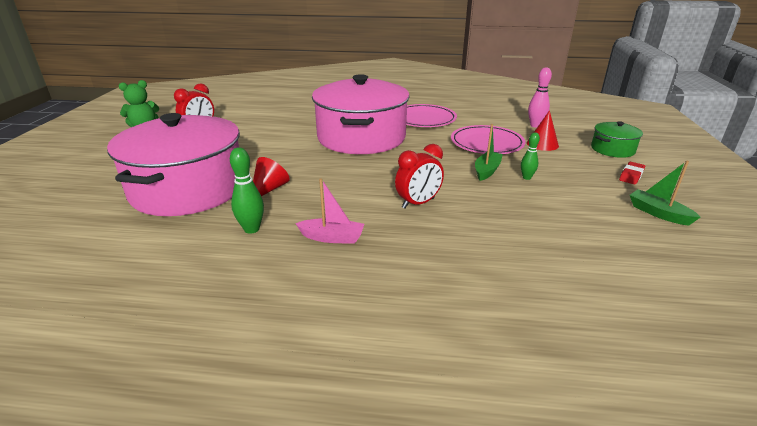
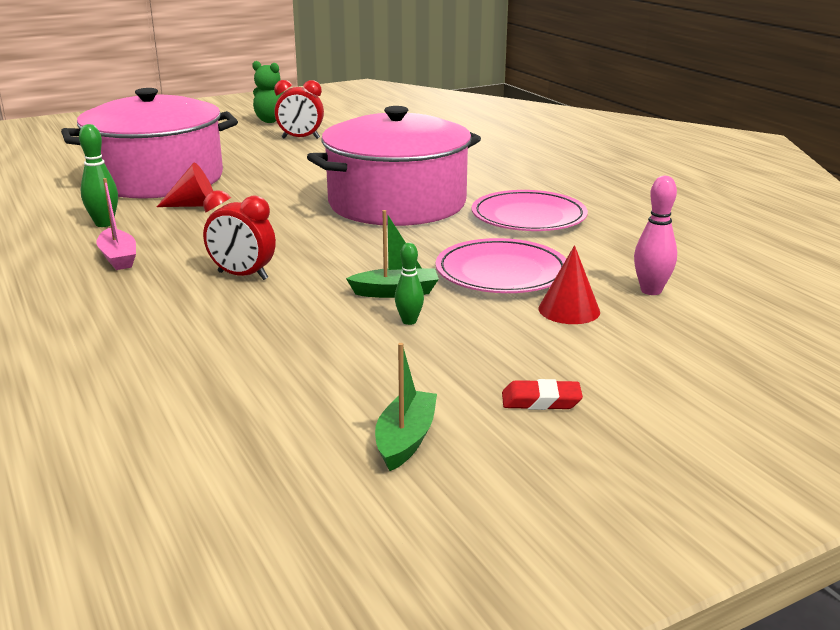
camera: 55 degrees right, 5 degrees down
green pot [591,121,643,158] -> none

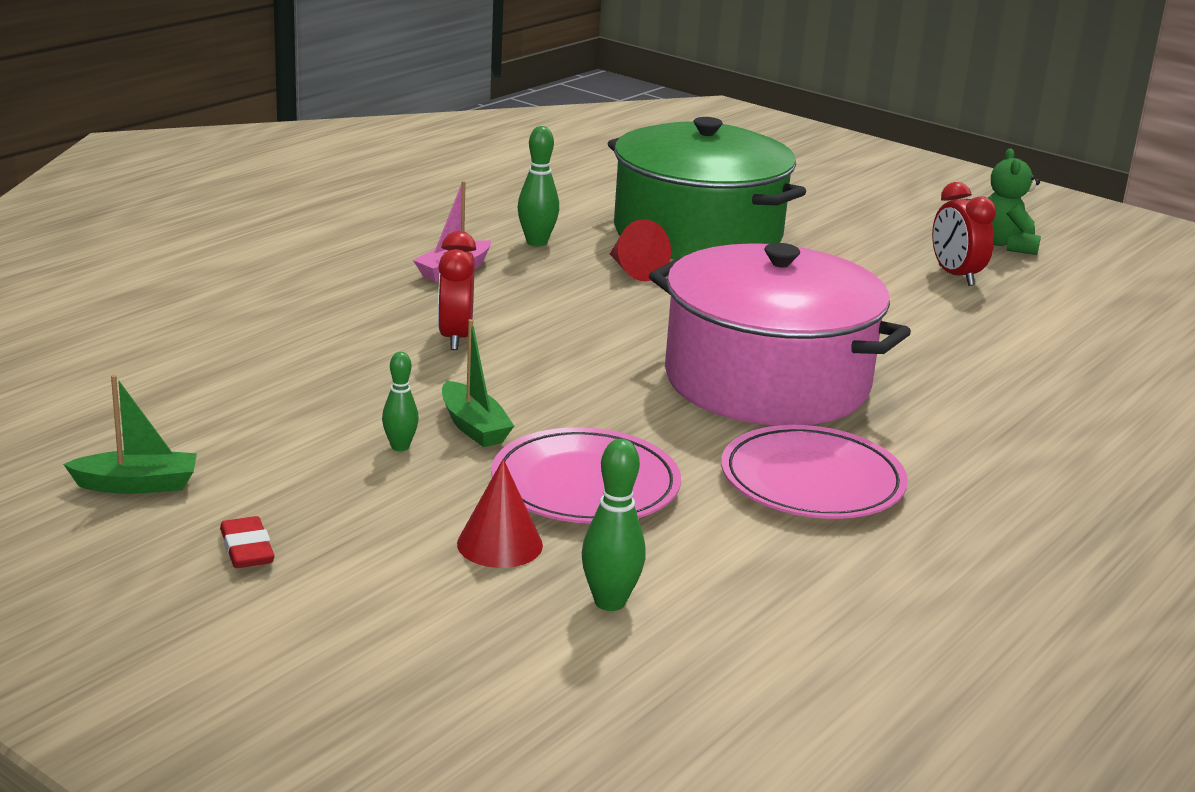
camera: 65 degrees right, 0 degrees up
pink pot [61,88,238,199] -> green pot [608,117,806,260]
pink bowling pin [634,176,677,295] -> green bowling pin [582,439,646,611]

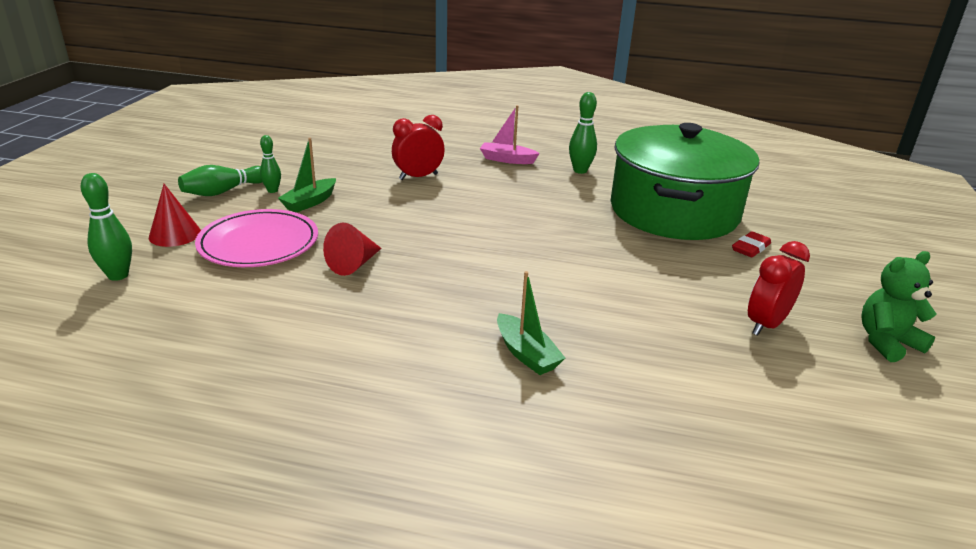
camera: 65 degrees right, 5 degrees up
green boat [63,375,197,494] -> green boat moved to [497,271,565,375]
red eraser [220,516,275,568] -> red eraser moved to [732,231,771,257]
red cone [610,219,671,281] -> red cone moved to [323,223,382,276]
pink pot [649,243,911,426] -> none
pink plate [721,425,908,519] -> none
none -> green bowling pin [178,165,262,196]

